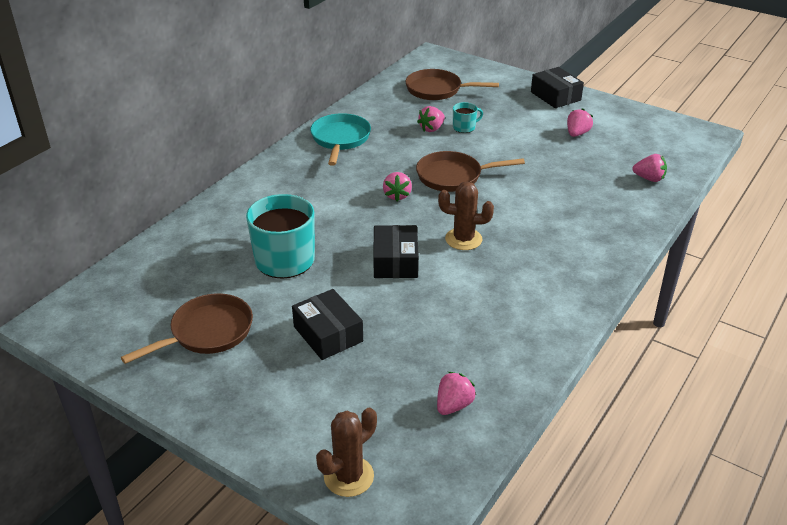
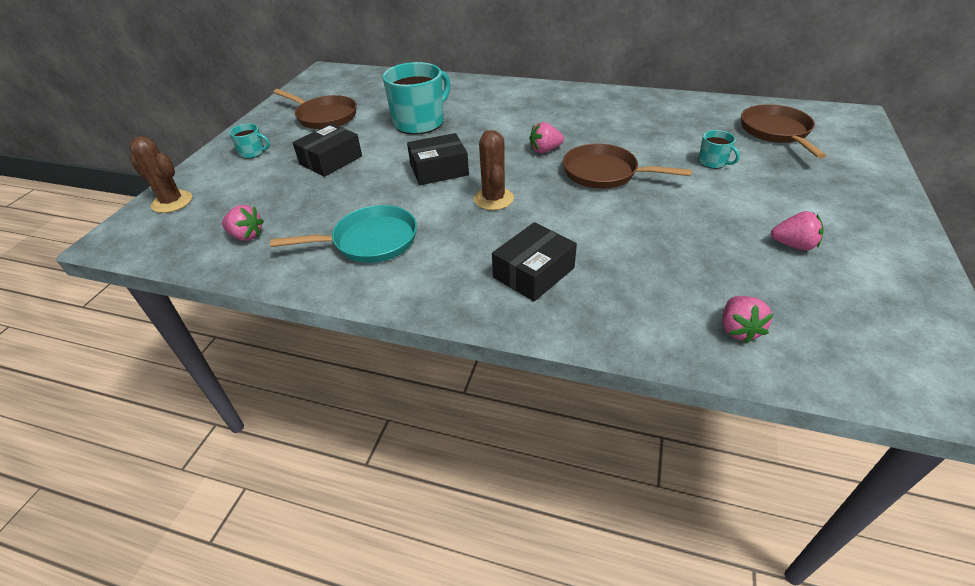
camera: 75 degrees right, 5 degrees up
turquoise pan [310,113,371,166] -> turquoise pan moved to [270,205,417,263]
brown pan [416,151,525,192] -> brown pan turned 45 degrees counterclockwise [563,143,692,189]
pink strawberry [417,106,445,132] -> none
black box [531,67,584,108] -> black box moved to [492,222,577,302]
none -> turquoise mug [229,124,270,159]

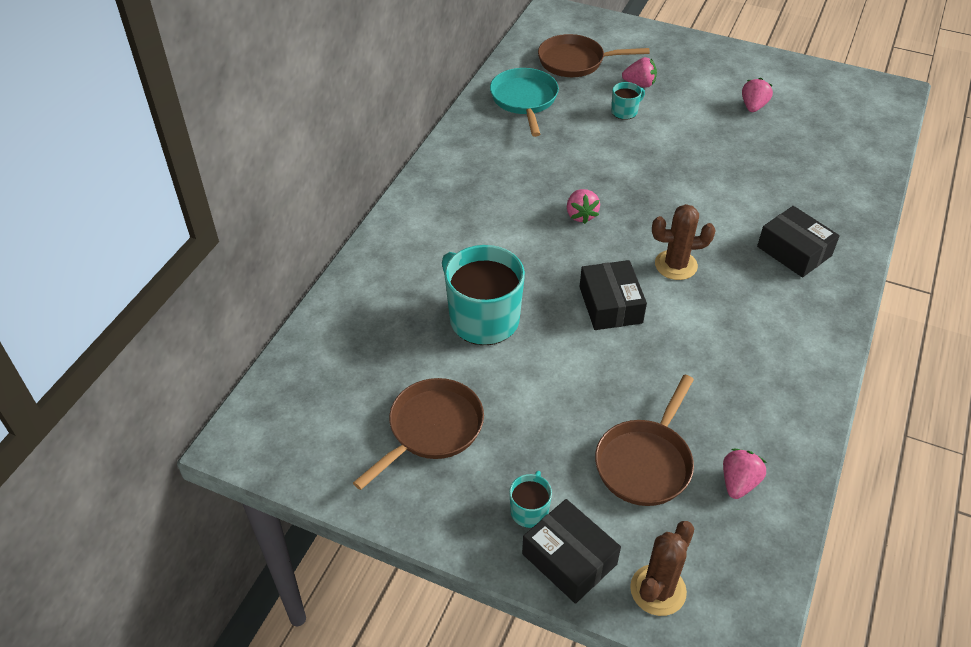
camera: 85 degrees left, 5 degrees up
turquoise pan [270,205,417,263] -> turquoise pan moved to [490,68,559,137]
black box [293,123,362,177] -> black box moved to [522,499,621,604]
brown pan [563,143,692,189] -> brown pan moved to [595,375,694,506]
pink strawberry [722,296,774,343] -> pink strawberry moved to [622,57,657,88]

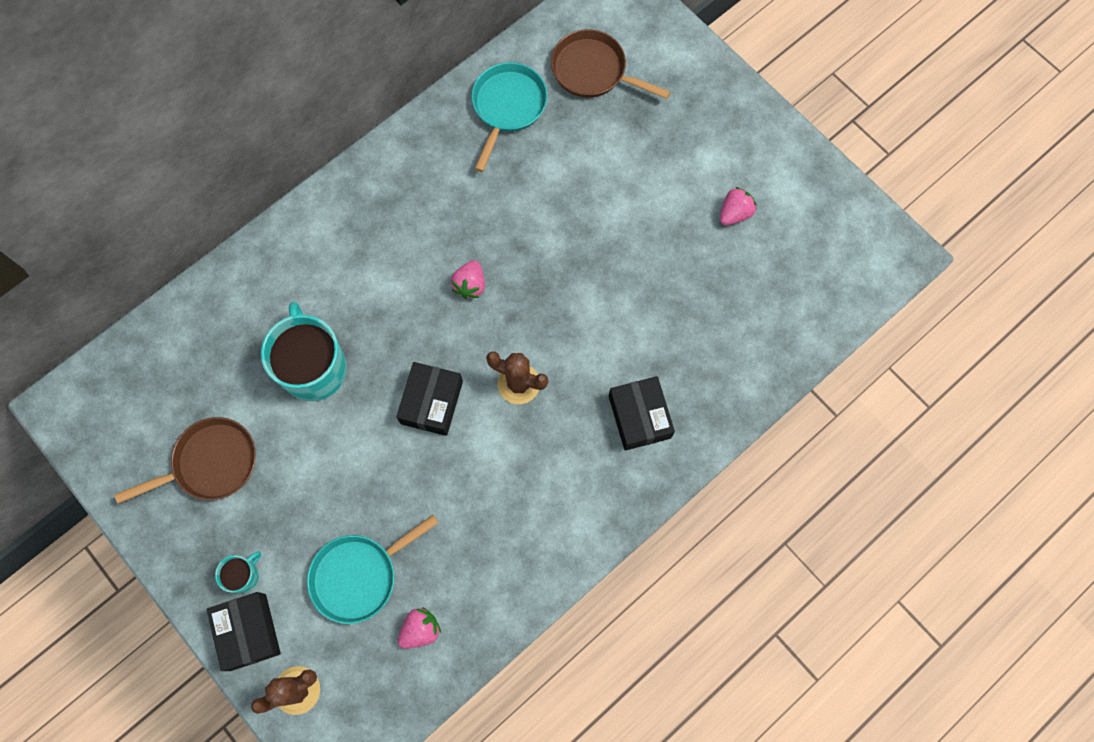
camera: 25 degrees right, 25 degrees up
brown pan [595,375,694,506] -> turquoise pan [307,515,439,624]
turquoise mug [611,82,645,120] -> none
pink strawberry [622,57,657,88] -> none

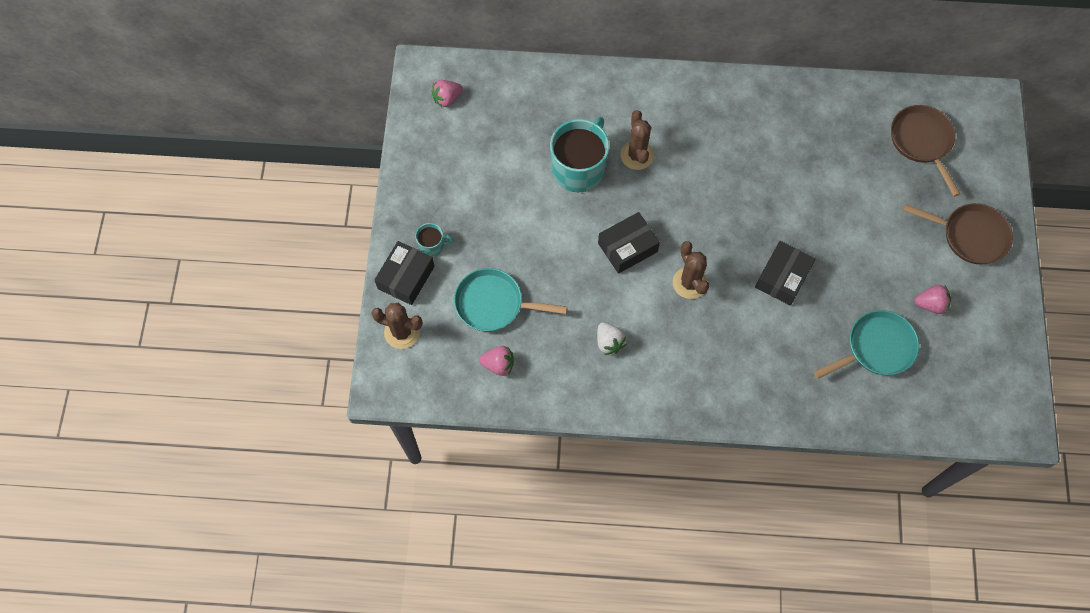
camera: 45 degrees right, 5 degrees down
brown pan [115,417,256,504] -> brown pan moved to [903,203,1013,264]
pink strawberry [451,260,485,299] -> pink strawberry moved to [431,80,463,107]
turquoise pan [471,62,548,172] -> turquoise pan moved to [814,310,919,379]
black box [609,376,675,451] -> black box moved to [755,241,816,305]
none -> white strawberry [597,322,626,355]
none -> brown cactus [620,110,654,170]

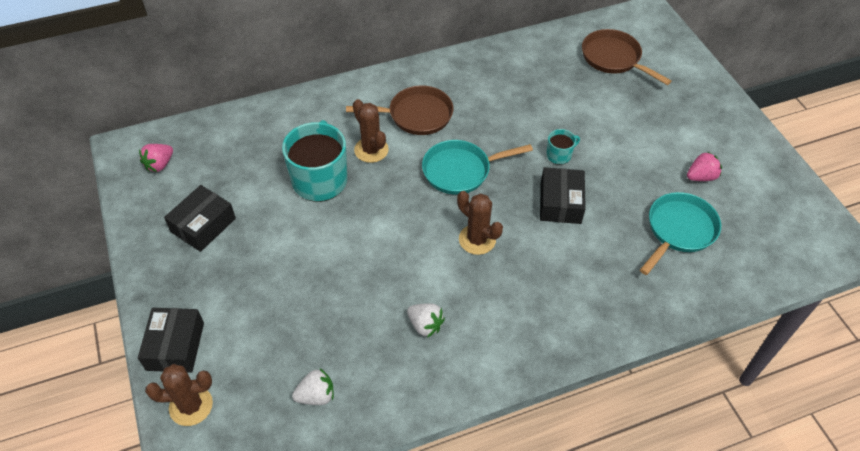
camera: 25 degrees left, 15 degrees down
turquoise mug [415,223,454,257] -> turquoise mug moved to [546,129,580,165]
turquoise pan [454,268,567,332] -> turquoise pan moved to [422,140,533,195]
pink strawberry [479,346,514,376] -> white strawberry [292,369,334,405]
black box [598,212,660,274] -> black box moved to [164,185,236,252]
brown pan [903,203,1013,264] -> brown pan moved to [346,86,453,135]

